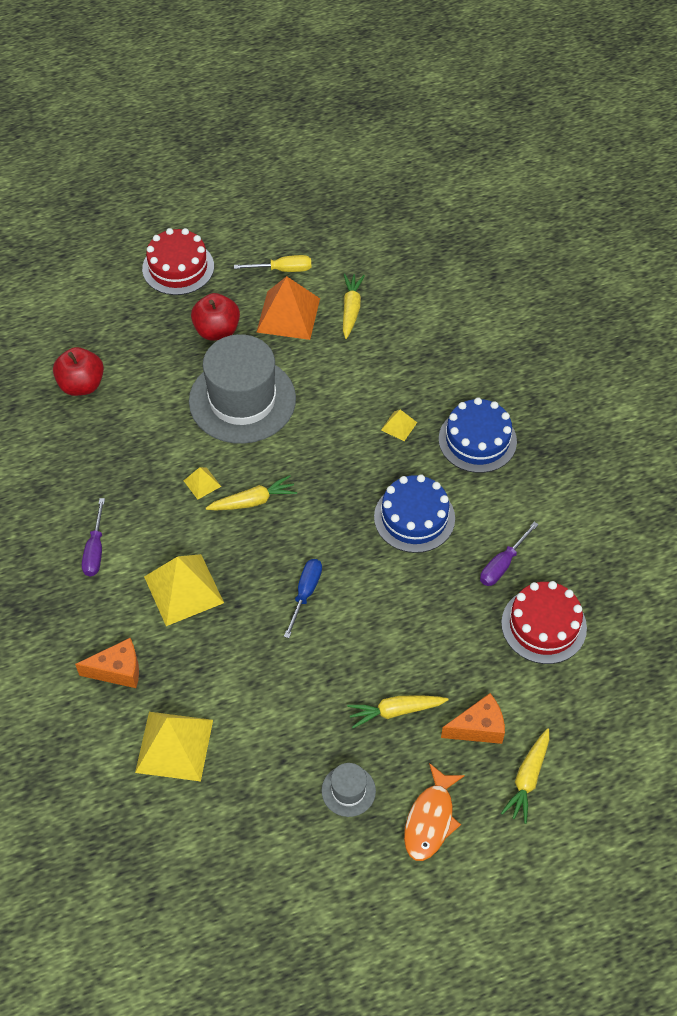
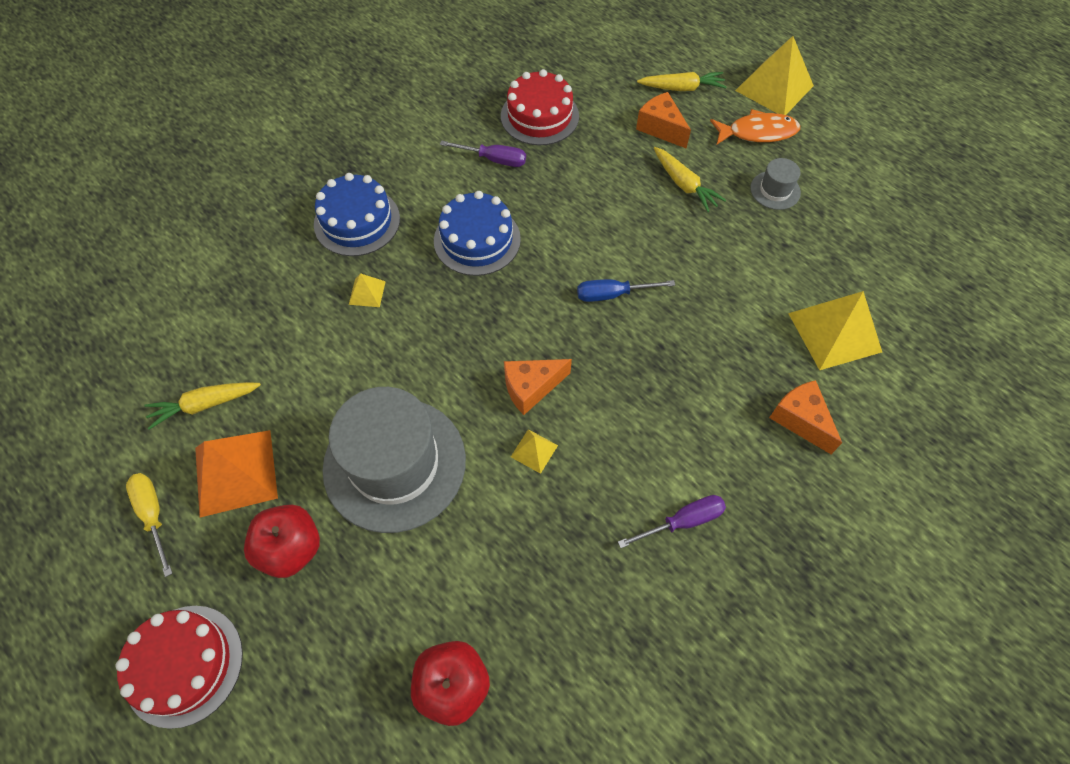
camera: 115 degrees left, 5 degrees up
yellow pyramid [144,554,224,626] -> yellow pyramid moved to [735,36,814,115]
yellow carrot [206,475,297,510] -> orange cheese [504,359,572,415]

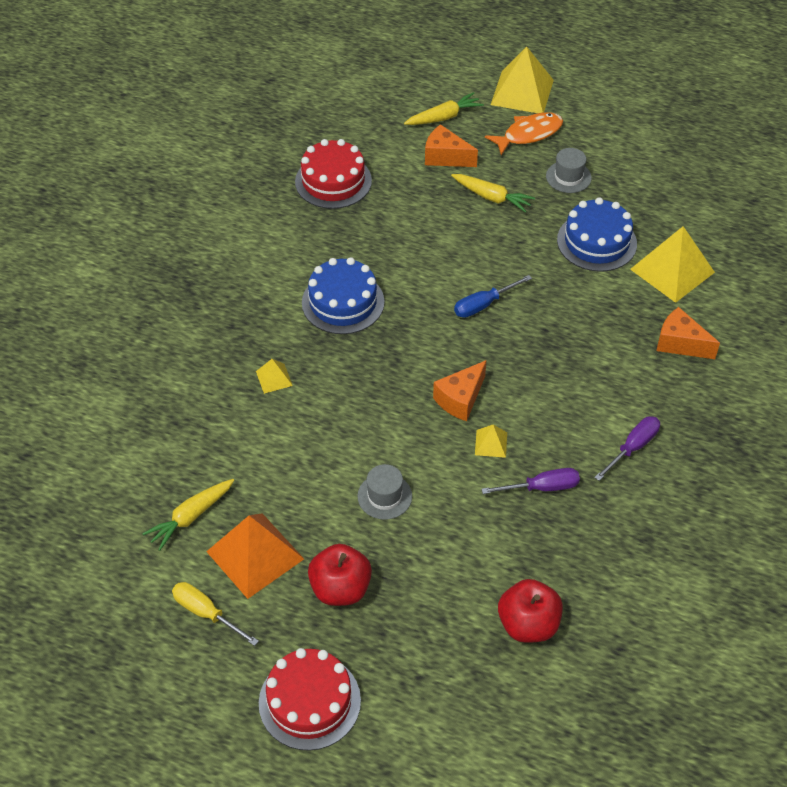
camera: 25 degrees left, 10 degrees down
blue cake [314,173,400,256] -> blue cake moved to [557,197,637,272]
grey hat [323,387,466,533] -> grey hat [357,464,412,520], size x0.43
purple screwdriver [440,140,526,167] -> purple screwdriver moved to [481,468,580,494]

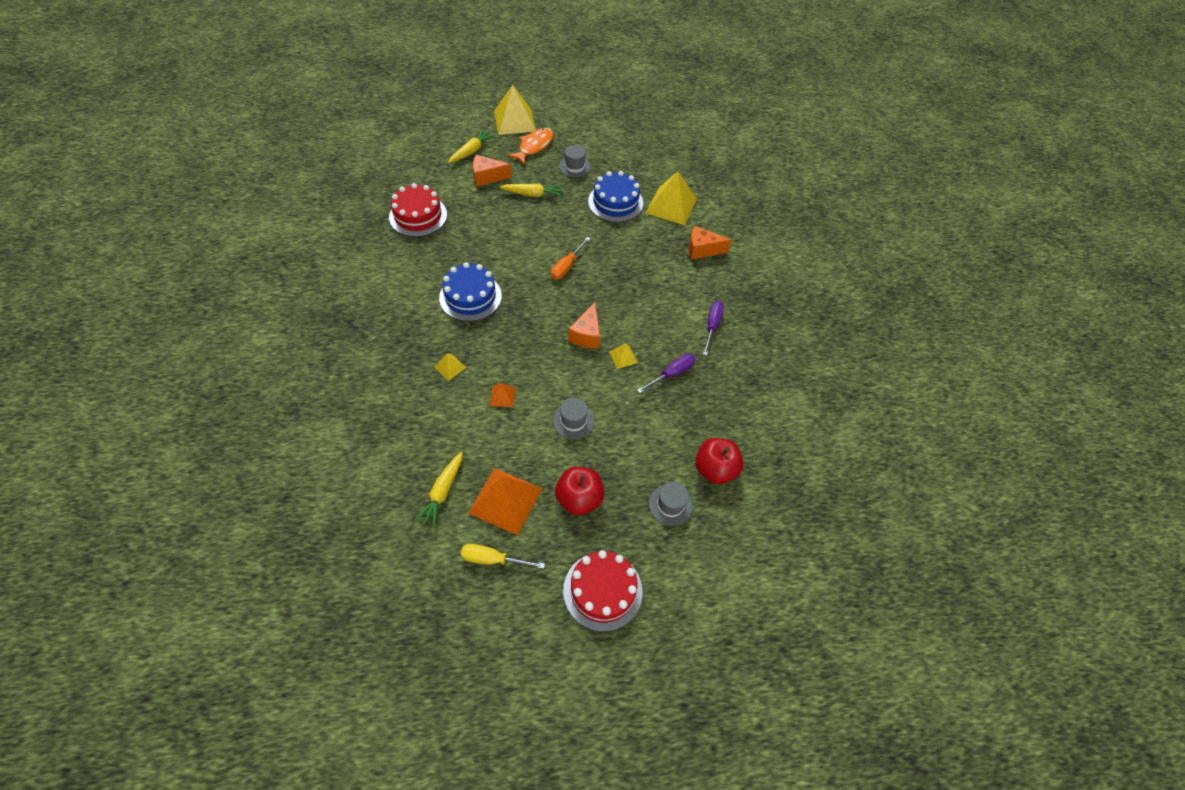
camera: 30 degrees left, 5 degrees up
blue screwdriver [454,275,532,318] -> orange screwdriver [551,237,590,280]
none -> orange pyramid [490,383,516,407]
none -> grey hat [649,482,693,526]

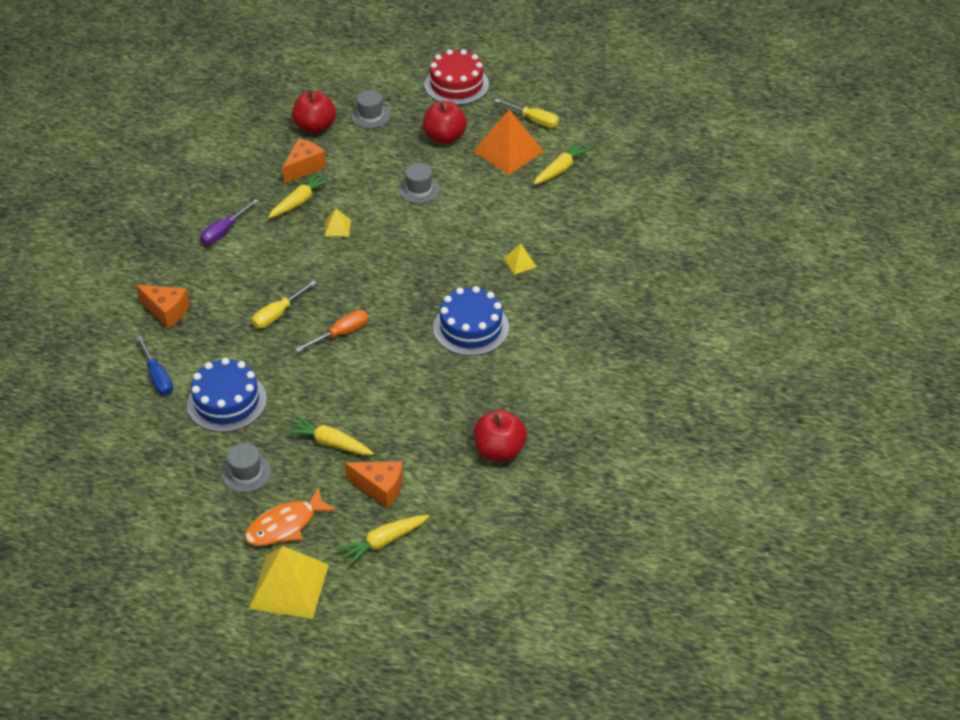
camera: 155 degrees left, 10 degrees down
red cake [389,183,447,237] -> red apple [473,410,527,461]
orange pyramid [490,383,516,407] -> none
orange cheese [568,302,600,348] -> orange cheese moved to [282,138,326,184]
purple screwdriver [637,354,695,393] -> yellow carrot [268,172,332,218]
yellow pyramid [646,171,697,225] -> blue screwdriver [136,336,173,395]
none -> yellow screwdriver [252,280,316,328]

